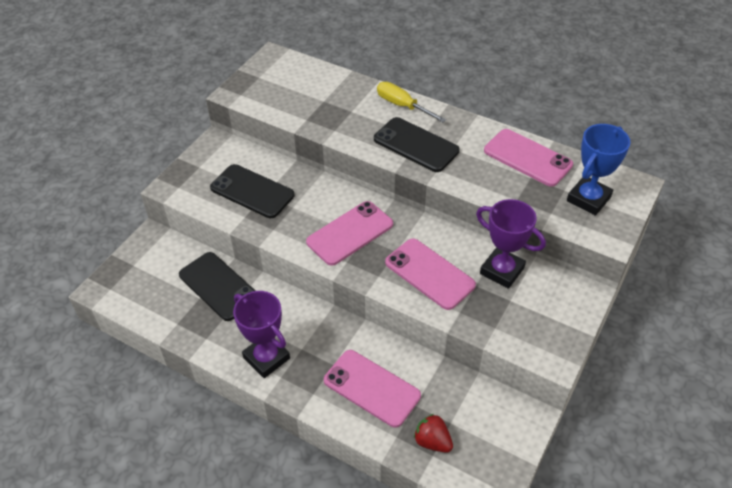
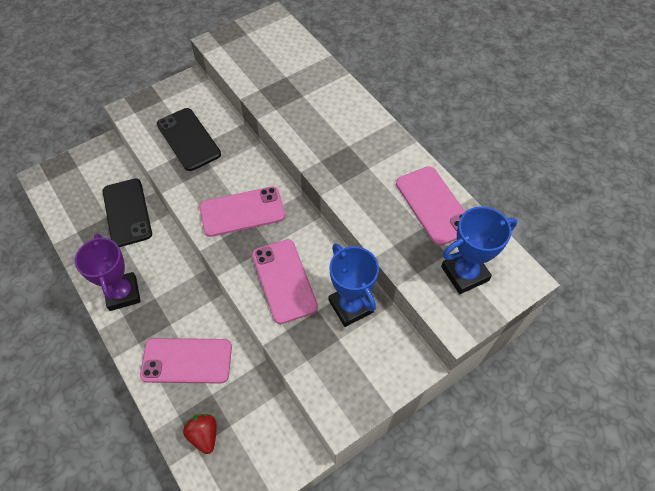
camera: 25 degrees right, 10 degrees up
pink phone [324,350,421,428] -> pink phone turned 60 degrees counterclockwise [140,338,232,384]
black phone [374,117,460,172] -> none
yellow screwdriver [377,82,446,122] -> none
purple trophy [476,199,546,289] -> blue trophy [329,243,379,327]

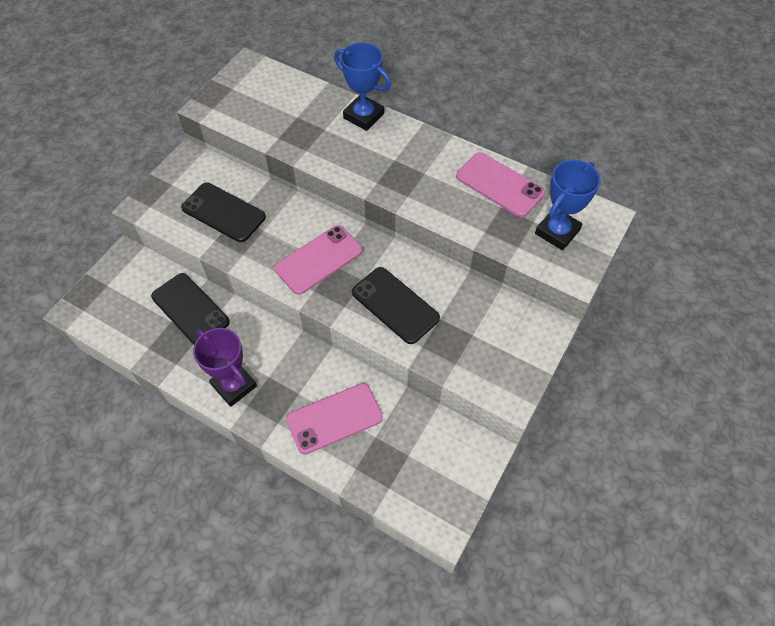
camera: 25 degrees left, 0 degrees up
red strawberry [183,414,217,454] -> none
pink phone [252,239,318,324] -> black phone [352,267,440,344]
blue trophy [329,243,379,327] -> blue trophy moved to [334,42,391,131]

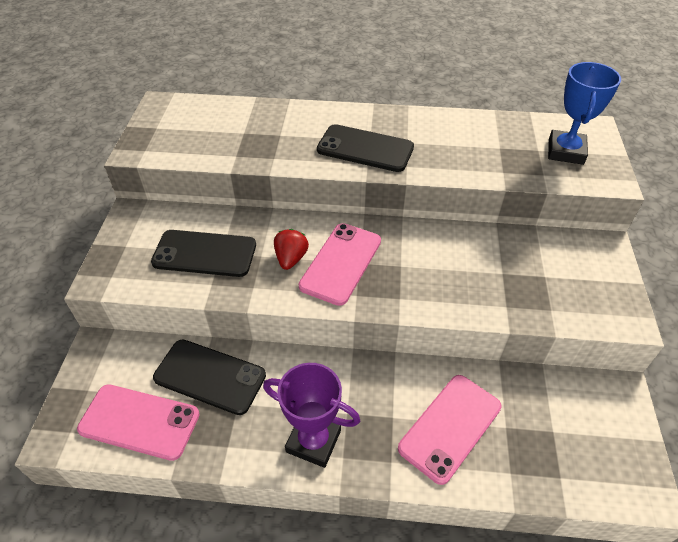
camera: 25 degrees left, 10 degrees down
blue trophy [334,42,391,131] -> none
black phone [352,267,440,344] -> black phone moved to [317,124,414,172]
pink phone [456,152,545,217] -> pink phone moved to [77,384,200,461]
none -> red strawberry [274,229,309,270]

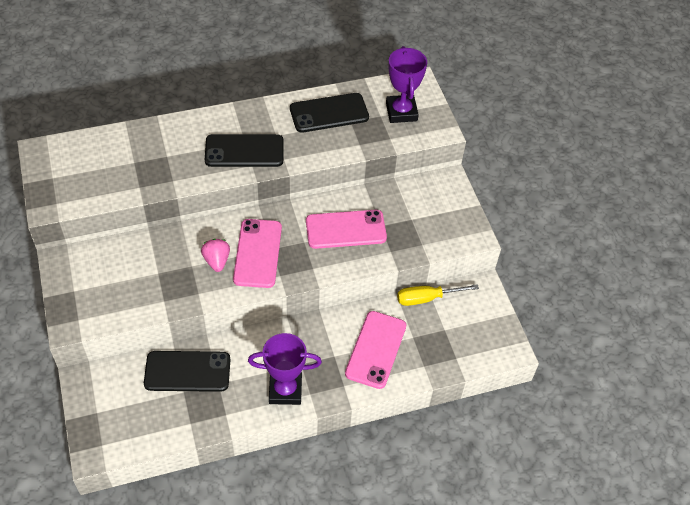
camera: 25 degrees left, 5 degrees up
pink phone [77,384,200,461] -> pink phone moved to [306,210,387,249]
black phone [151,230,256,277] -> black phone moved to [290,93,369,133]
red strawberry [274,229,309,270] -> pink strawberry [201,239,230,272]
blue trophy [548,62,621,165] -> purple trophy [386,46,427,123]
none -> yellow screwdriver [397,284,479,306]

